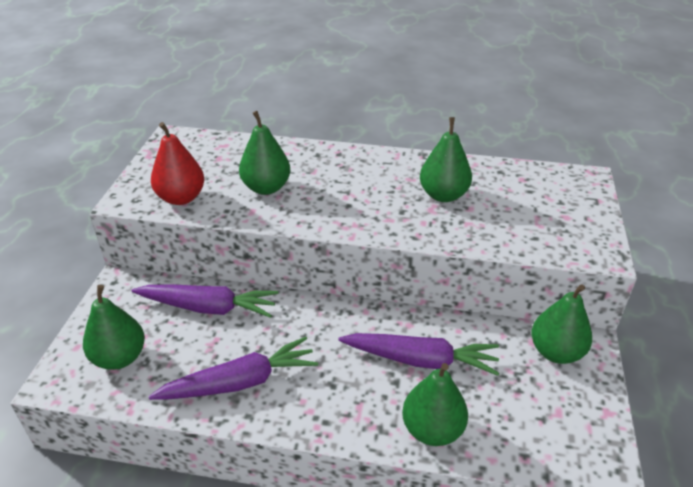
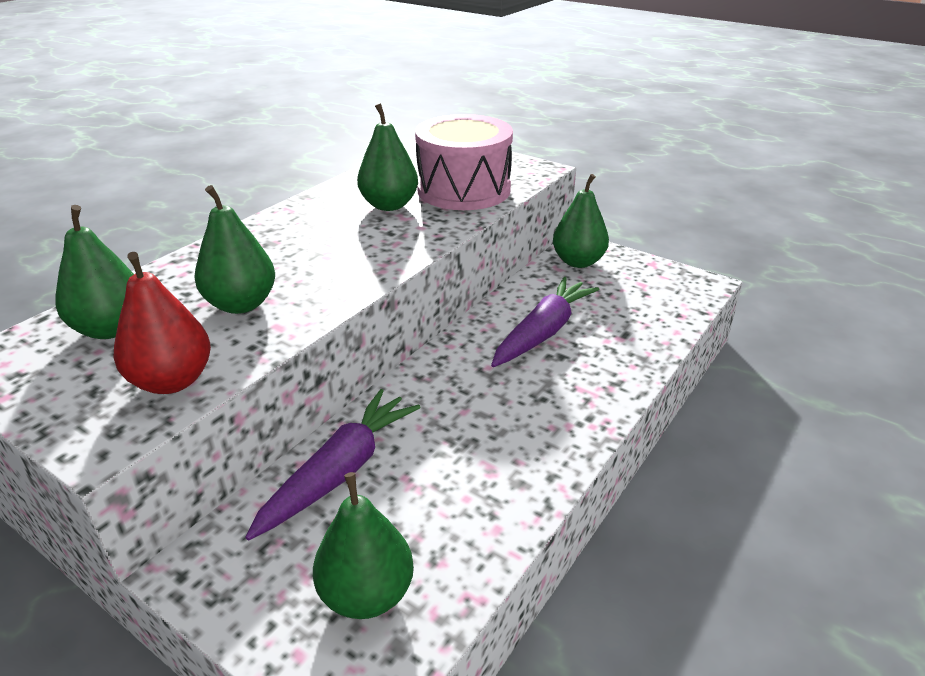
camera: 65 degrees left, 5 degrees down
purple carrot [148,337,318,400] -> none
green pear [402,363,468,446] -> green pear moved to [55,205,134,339]
none -> pink drum [415,114,513,210]

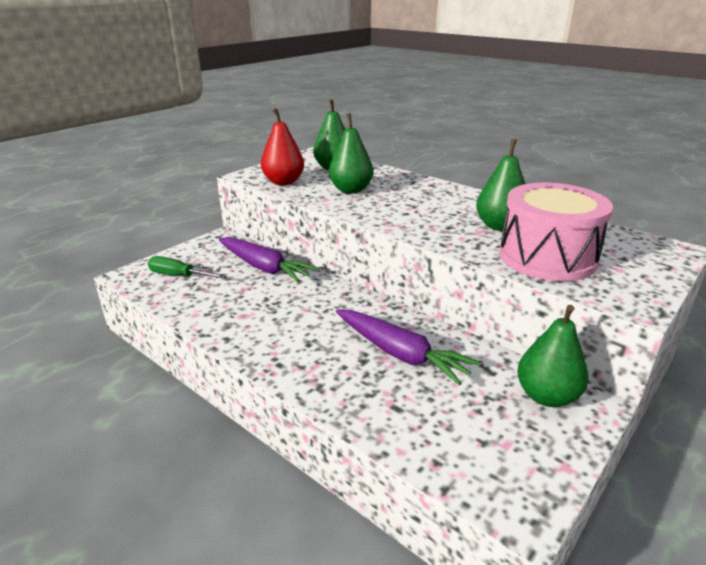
camera: 95 degrees right, 5 degrees down
green pear [313,472,414,619] -> green screwdriver [148,256,226,279]

